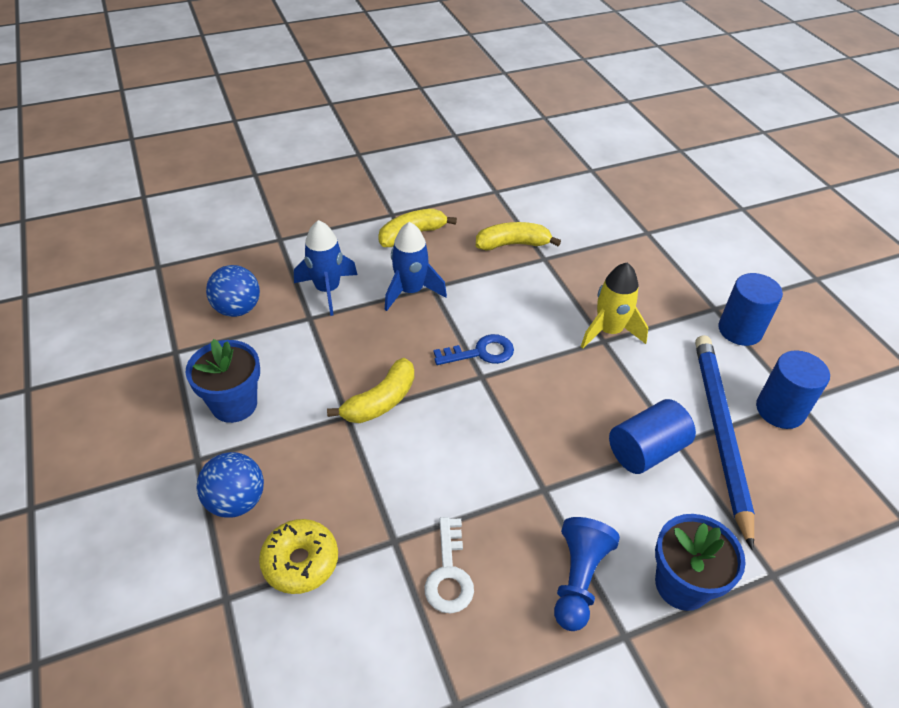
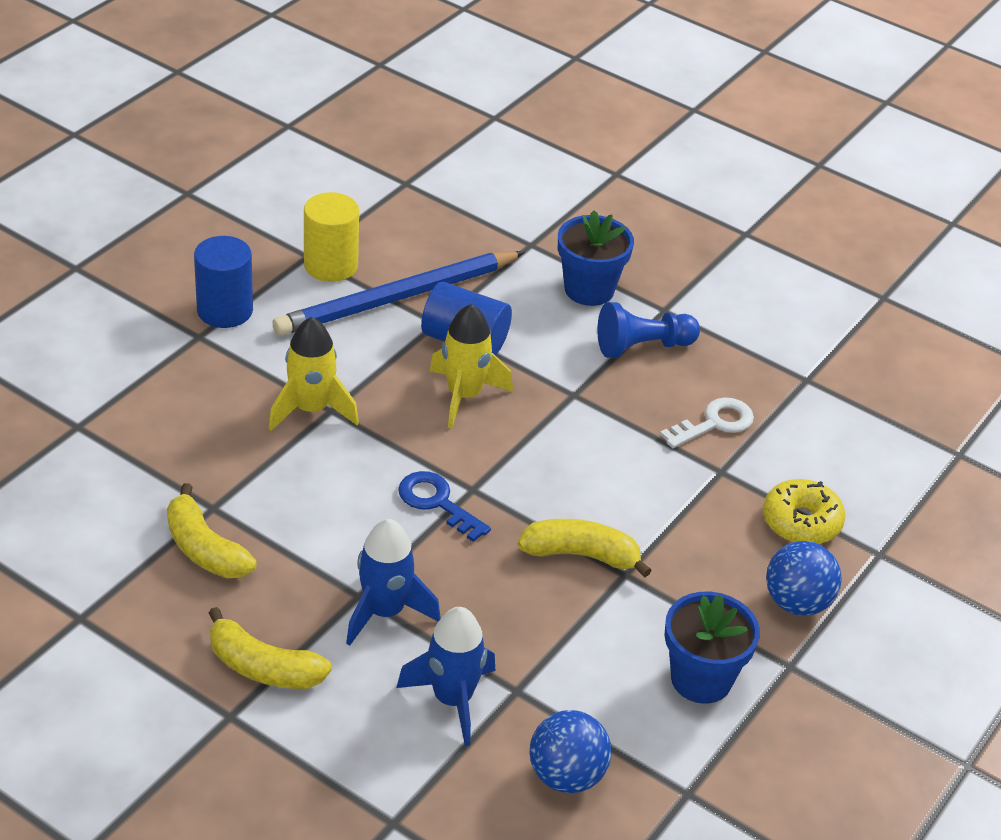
camera: 125 degrees left, 5 degrees down
blue cylinder [756,350,830,429] -> yellow cylinder [304,192,359,282]
none -> yellow rocket [429,304,513,429]

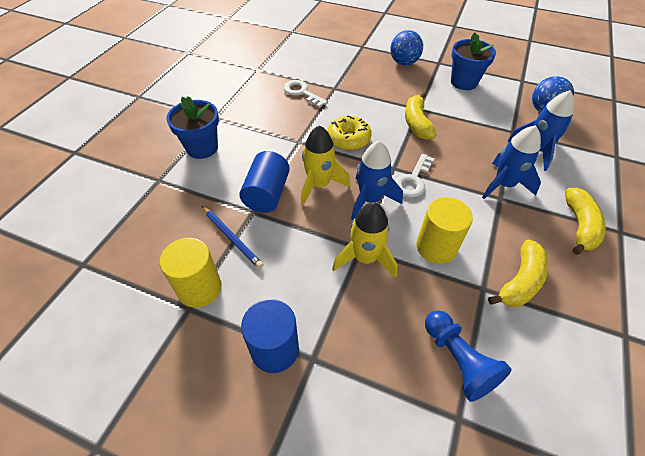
camera: 100 degrees left, 10 degrees up
blue pencil [273,251,525,336] -> blue pencil [202,206,263,269], size x0.50
blue key [398,471,491,542] -> white key [395,154,435,197]
blue pawn [597,302,700,358] -> blue pawn moved to [425,310,512,402]
yellow donut [763,479,845,544] -> yellow donut moved to [327,115,372,150]
none -> blue rocket [351,141,403,220]
none -> yellow cylinder [416,197,473,264]

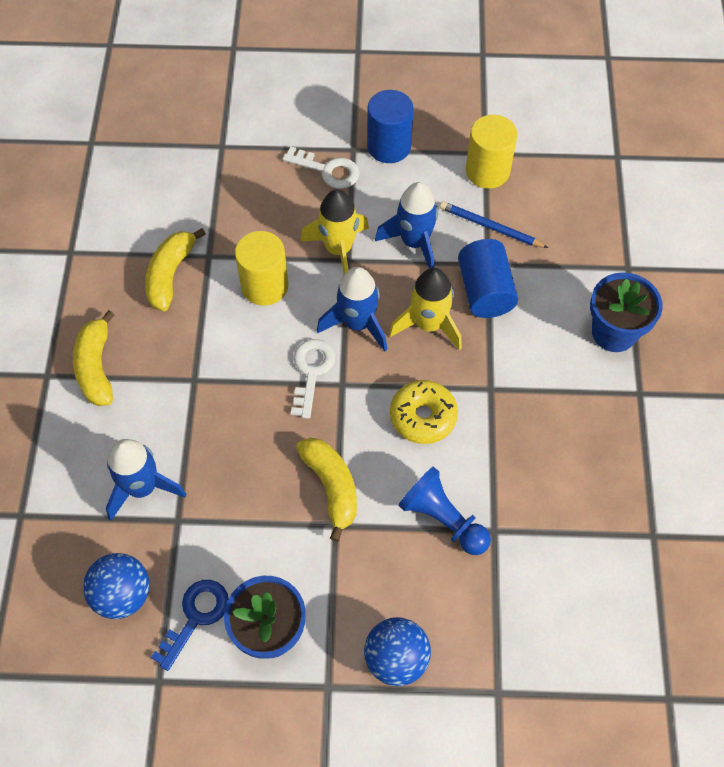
camera: 160 degrees right, 10 degrees up
white key [283,80,328,108] -> white key moved to [283,146,360,189]
blue pawn [425,310,512,402] -> blue pawn moved to [398,466,491,555]
blue rocket [482,125,541,199] -> blue rocket moved to [375,182,438,269]
none -> blue key [151,580,229,671]

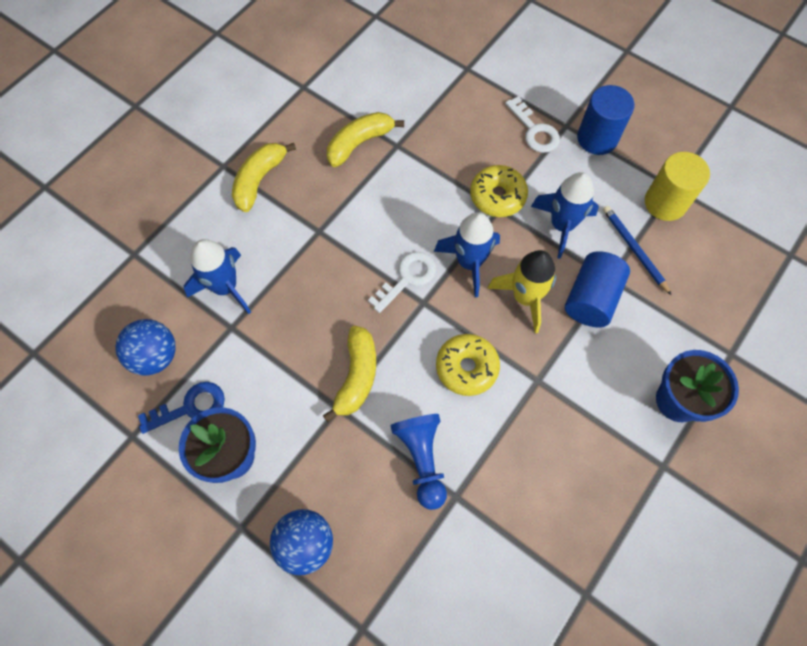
camera: 35 degrees right, 5 degrees up
yellow cylinder [235,231,288,306] -> none
yellow rocket [300,190,369,275] -> yellow donut [470,165,528,217]

